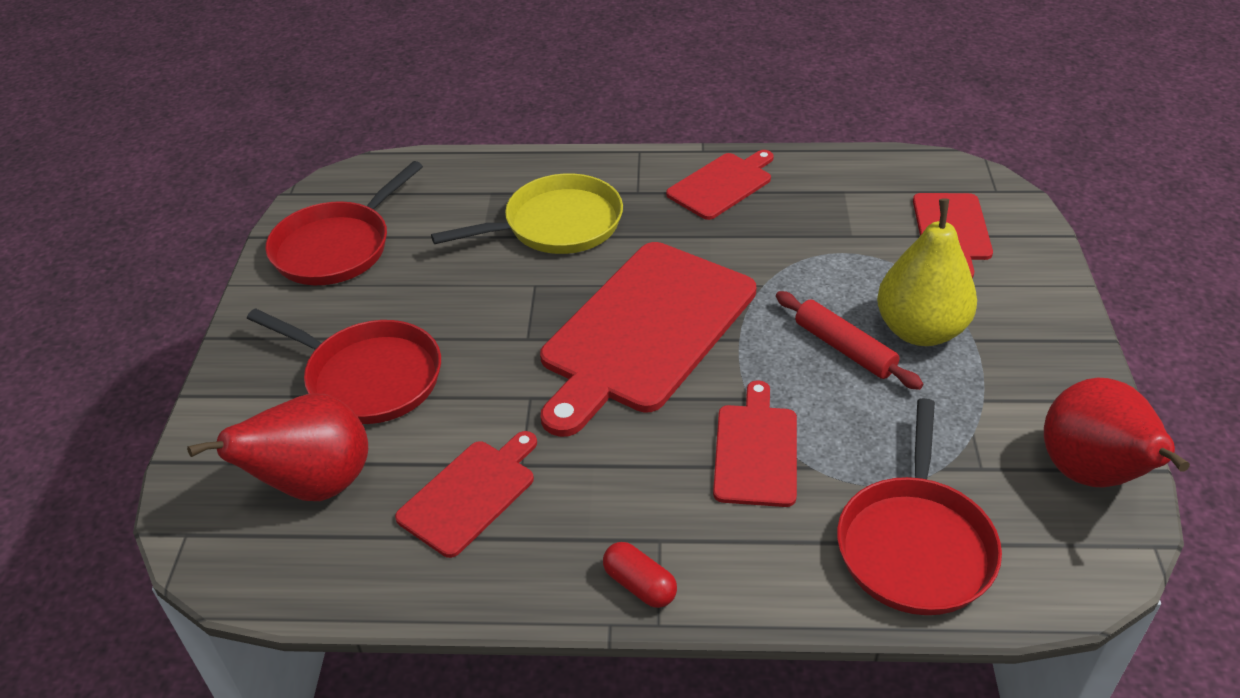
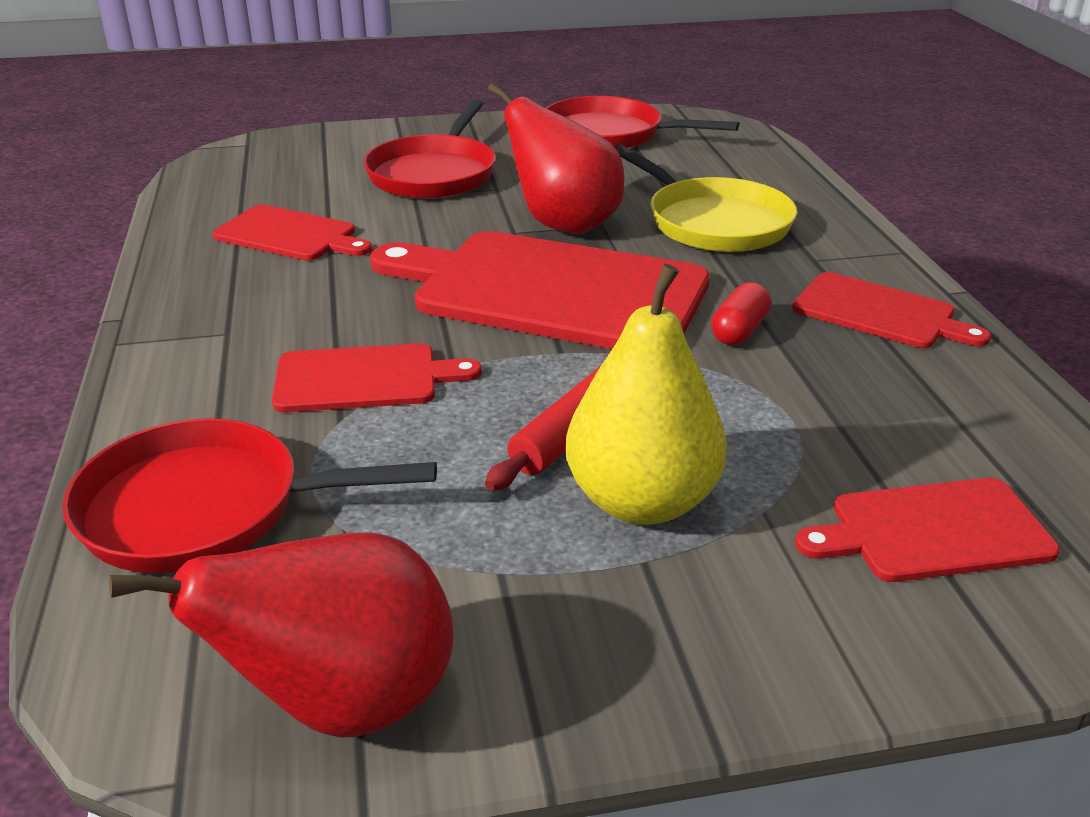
camera: 75 degrees right, 10 degrees down
red pear [187,394,368,501] -> red pear moved to [488,83,624,234]
red capsule [603,542,677,608] -> red capsule moved to [711,282,771,345]

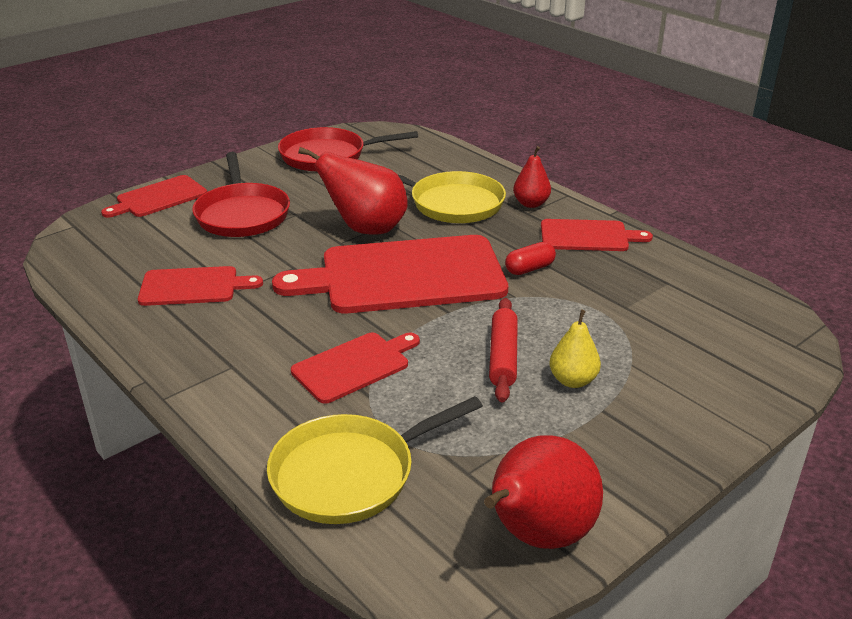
camera: 30 degrees left, 0 degrees up
red pan [62,418,437,573] -> yellow pan [267,396,483,524]
yellow pear [565,264,727,525] -> yellow pear [549,310,601,388], size x0.56
red capsule [711,282,771,345] -> red capsule turned 60 degrees clockwise [505,242,556,275]
red cutting board [795,478,1060,582] -> red cutting board moved to [101,175,207,218]
none -> red pear [513,146,551,208]

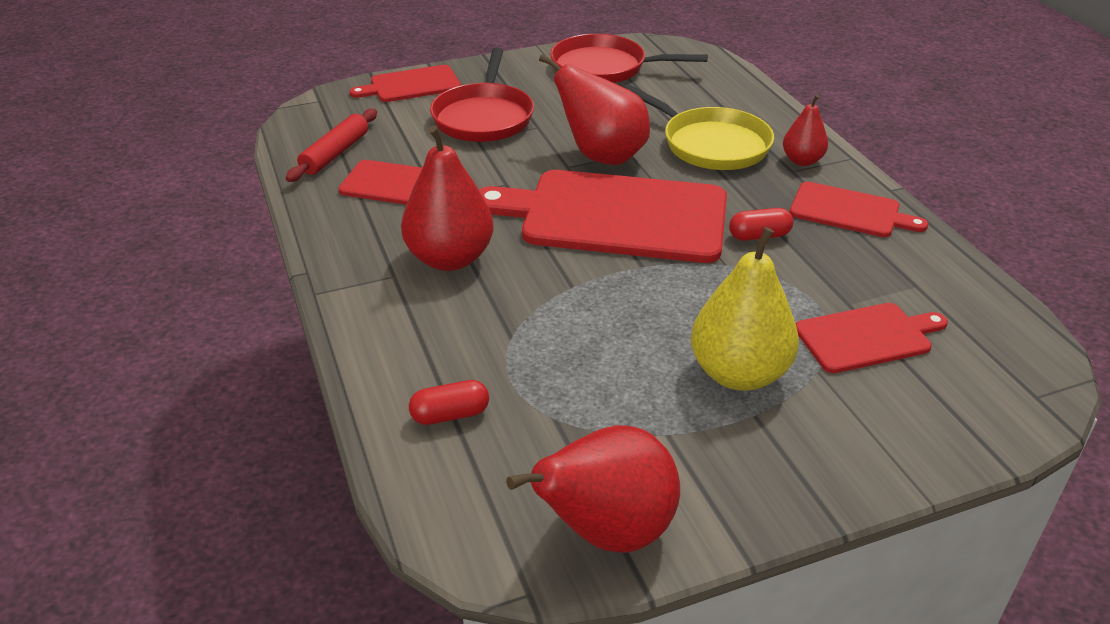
camera: 20 degrees right, 5 degrees up
yellow pan [267,396,483,524] -> red capsule [409,380,489,425]
red cutting board [291,333,420,404] -> red cutting board moved to [796,303,948,373]
red rolling pin [489,298,518,402] -> red rolling pin moved to [286,109,377,182]
yellow pear [549,310,601,388] -> yellow pear [691,227,799,391], size x1.79
none -> red pear [401,125,493,271]

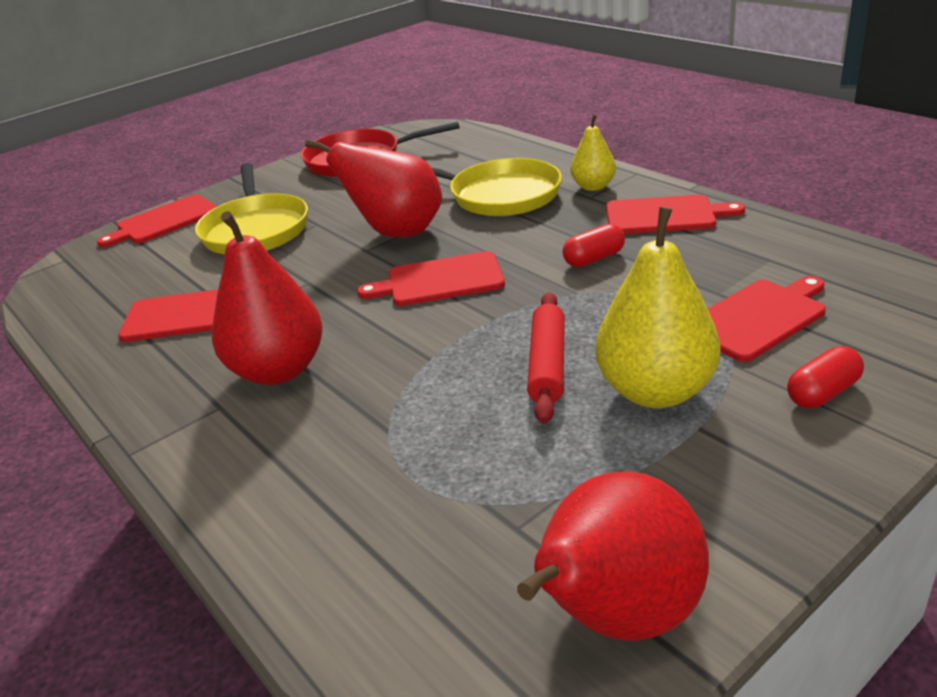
camera: 15 degrees left, 5 degrees down
red rolling pin [286,109,377,182] -> red rolling pin moved to [527,292,565,424]
red capsule [409,380,489,425] -> red capsule moved to [787,346,864,408]
red pan [430,48,534,142] -> yellow pan [195,163,308,254]
red cutting board [479,170,727,263] -> red cutting board [357,251,505,306], size x0.52
red pear [783,94,828,166] -> yellow pear [571,114,616,191]

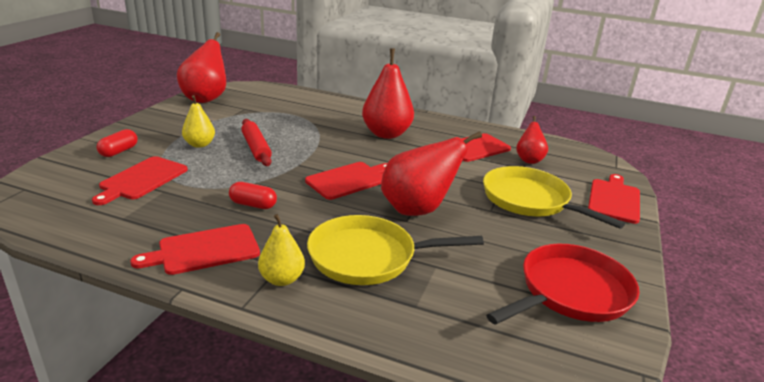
camera: 145 degrees right, 5 degrees down
red capsule [562,224,625,267] -> red capsule turned 75 degrees clockwise [229,182,277,209]
yellow pear [595,207,721,408] -> yellow pear [182,95,215,148], size x0.56
none -> red pear [516,116,548,164]

